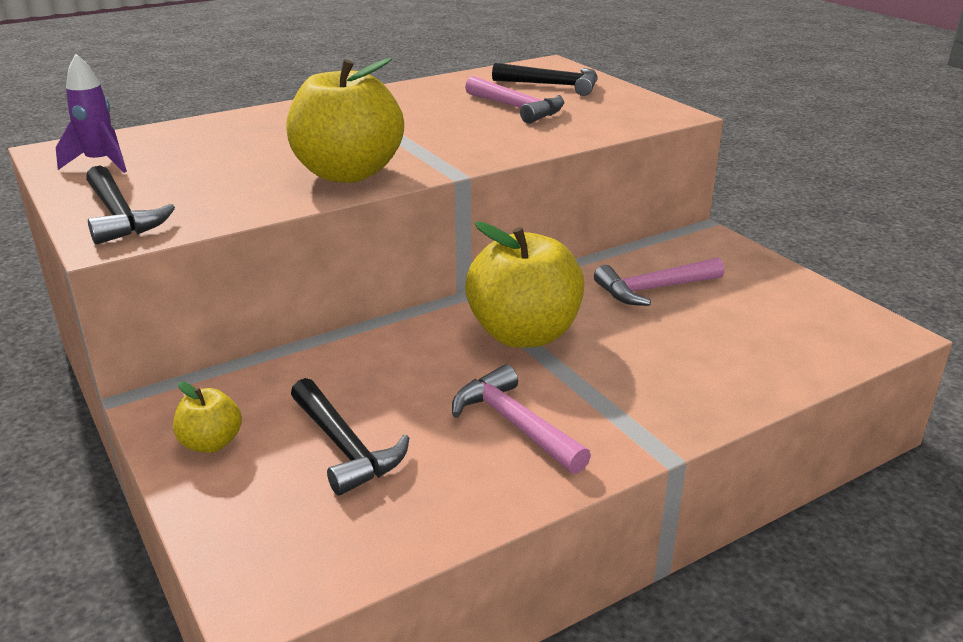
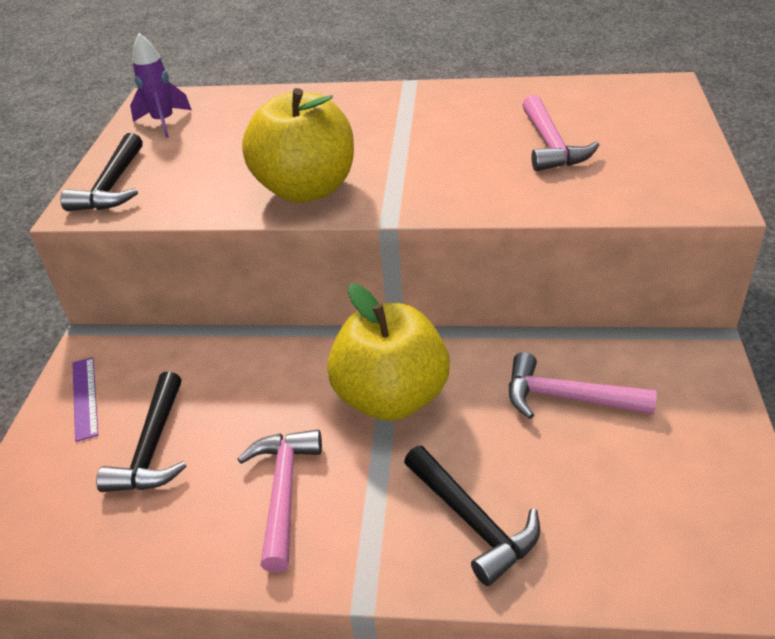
camera: 40 degrees right, 10 degrees up
yellow apple [173,382,242,453] -> purple ruler [73,357,98,442]
black hammer [492,63,598,96] -> black hammer moved to [404,446,540,586]

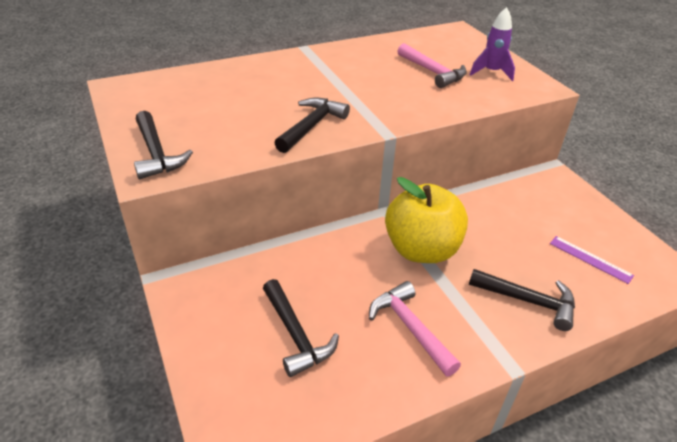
camera: 35 degrees left, 0 degrees up
purple ruler [73,357,98,442] -> purple ruler moved to [550,236,634,284]
purple rocket [130,33,192,138] -> purple rocket moved to [470,7,515,81]
yellow apple [242,88,354,203] -> black hammer [274,98,350,153]
pink hammer [509,352,657,419] -> none

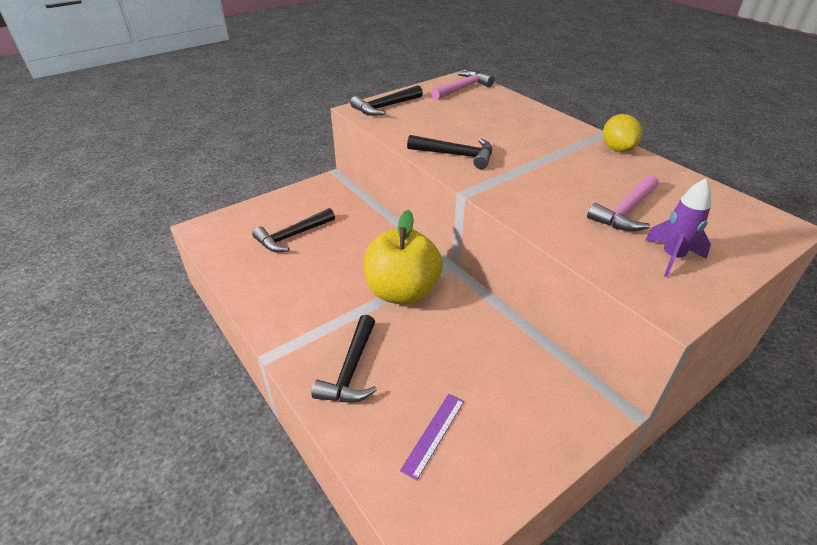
camera: 80 degrees right, 0 degrees up
pink hammer [369,281,461,376] -> pink hammer moved to [431,71,494,100]
none -> yellow lemon [603,114,642,152]

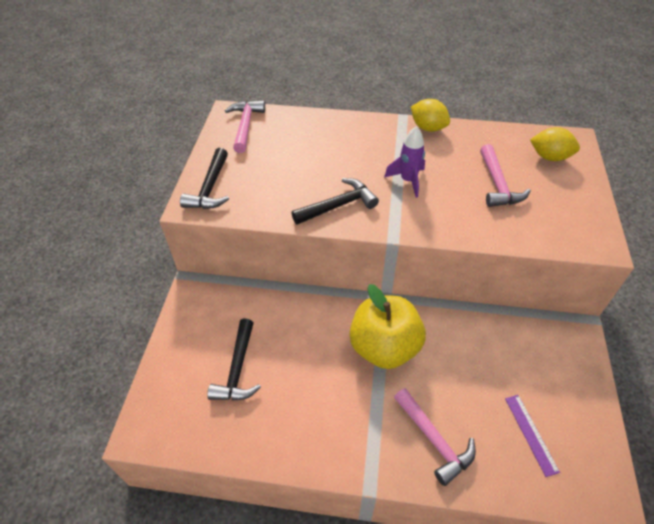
camera: 45 degrees left, 10 degrees up
black hammer [312,315,377,402] -> pink hammer [394,388,476,486]
purple rocket [645,178,711,277] -> purple rocket moved to [384,126,425,198]
none -> yellow lemon [530,127,580,161]

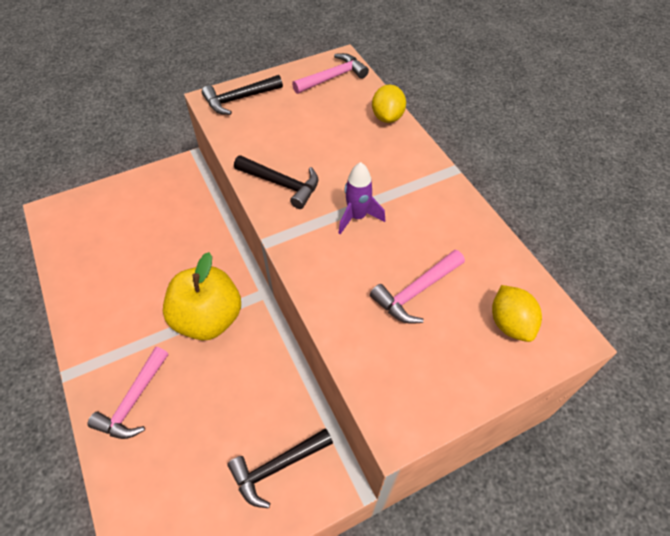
camera: 55 degrees right, 5 degrees up
black hammer [207,318,261,401] -> black hammer moved to [227,428,333,508]
yellow lemon [411,99,450,132] -> yellow lemon moved to [372,85,406,123]
purple ruler [505,395,560,477] -> none

